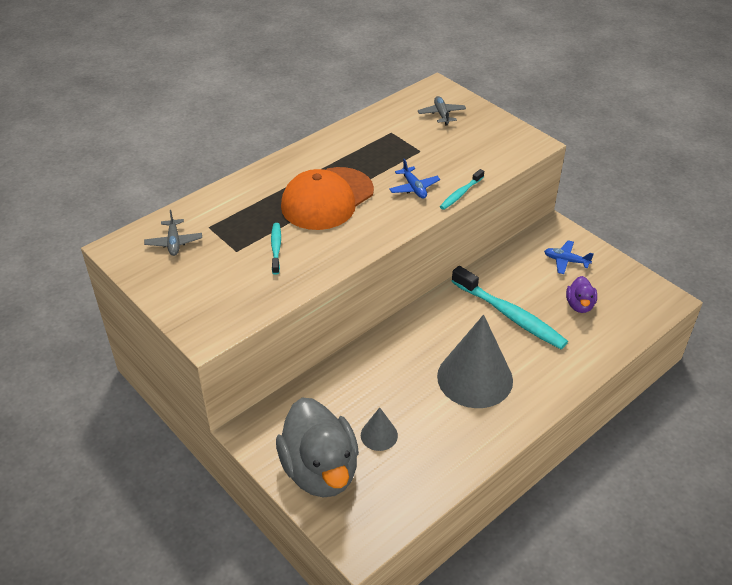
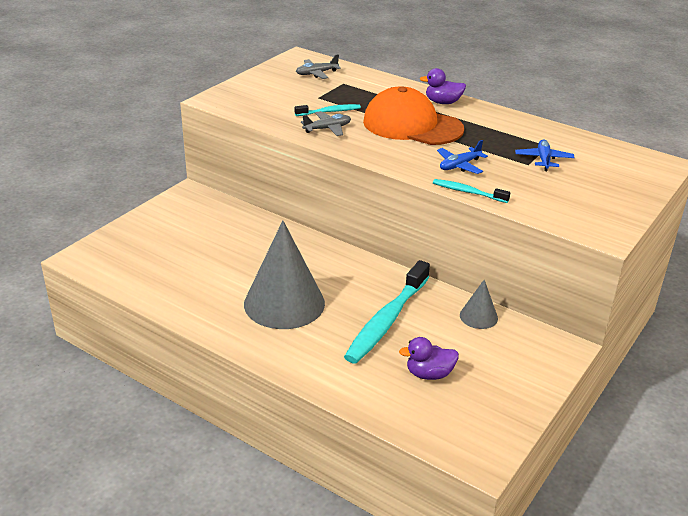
camera: 75 degrees right, 10 degrees down
grey duck [276,398,359,498] -> none
grey cone [361,407,398,451] -> grey cone moved to [460,280,498,329]
grey plane [418,96,466,126] -> grey plane moved to [301,111,351,136]
blue plane [544,240,594,274] -> blue plane moved to [515,140,575,171]
none -> purple duck [420,68,466,104]

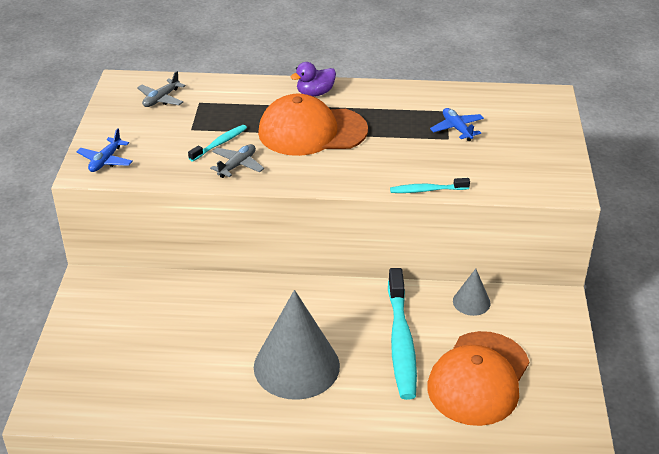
camera: 30 degrees left, 5 degrees up
purple duck [399,337,459,380] -> orange cap [427,331,529,426]
blue plane [437,140,488,174] -> blue plane moved to [76,128,133,172]

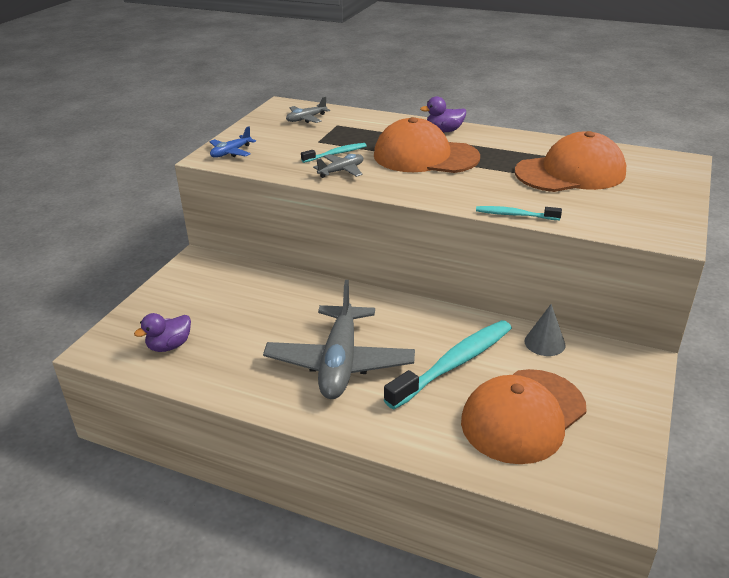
camera: 20 degrees right, 5 degrees down
grey cone [254,290,340,400] -> grey plane [263,280,415,399]
turquoise toothbrush [388,268,417,400] -> turquoise toothbrush turned 150 degrees counterclockwise [384,320,512,409]
blue plane [430,108,484,141] -> orange cap [515,131,626,192]
none -> purple duck [134,313,191,352]

